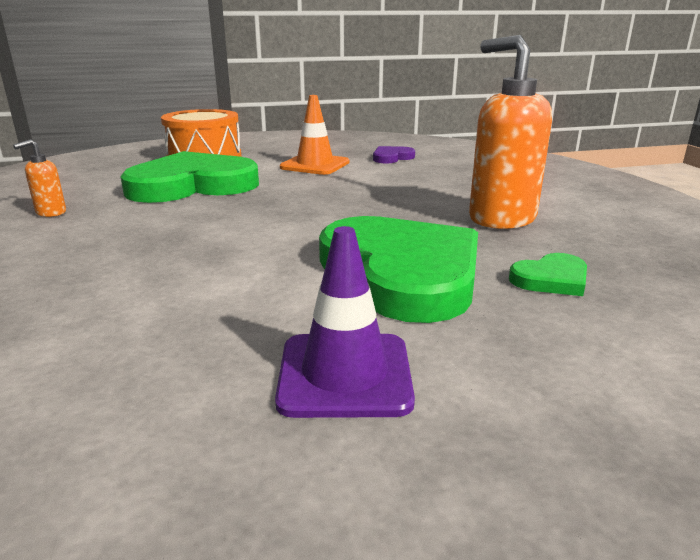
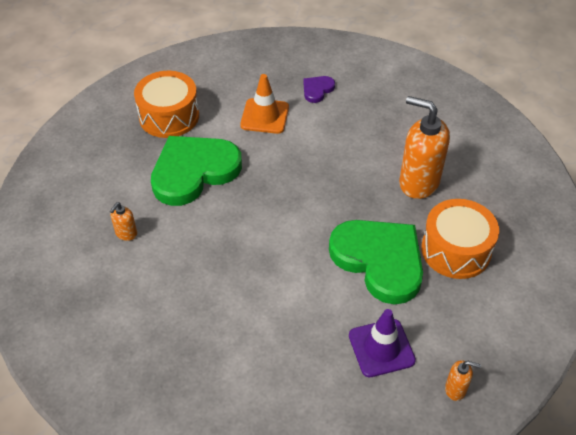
camera: 15 degrees left, 25 degrees up
green heart [509,253,587,296] -> orange drum [421,199,499,279]
none -> orange soap dispenser [445,360,481,401]

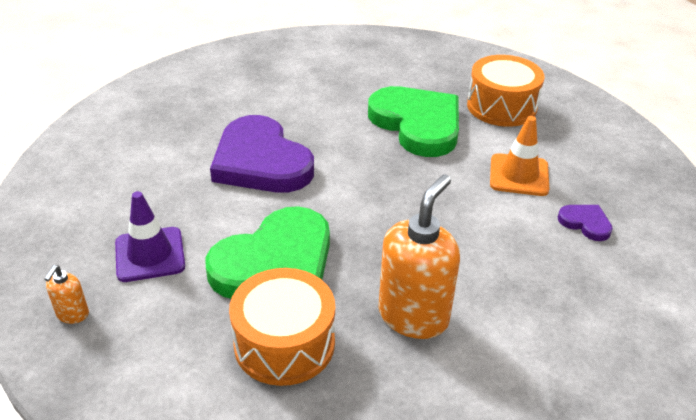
camera: 90 degrees right, 10 degrees down
orange soap dispenser [110,202,137,241] -> none
none -> purple heart [210,115,314,193]

